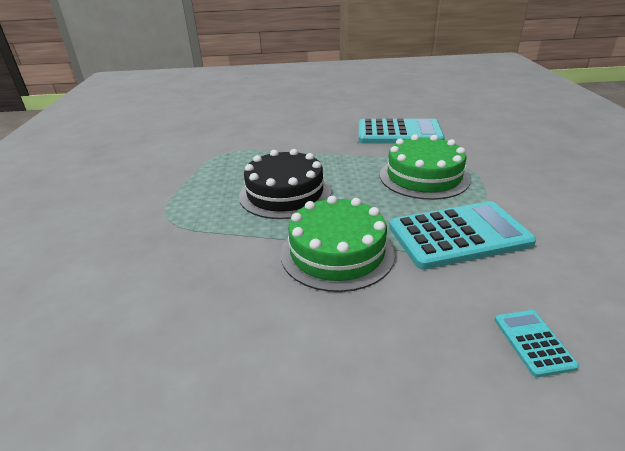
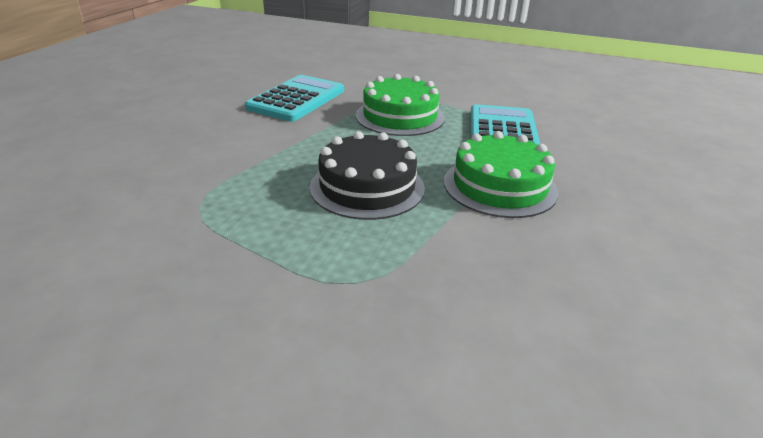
camera: 70 degrees left, 0 degrees up
turquoise calculator [495,310,579,377] -> none

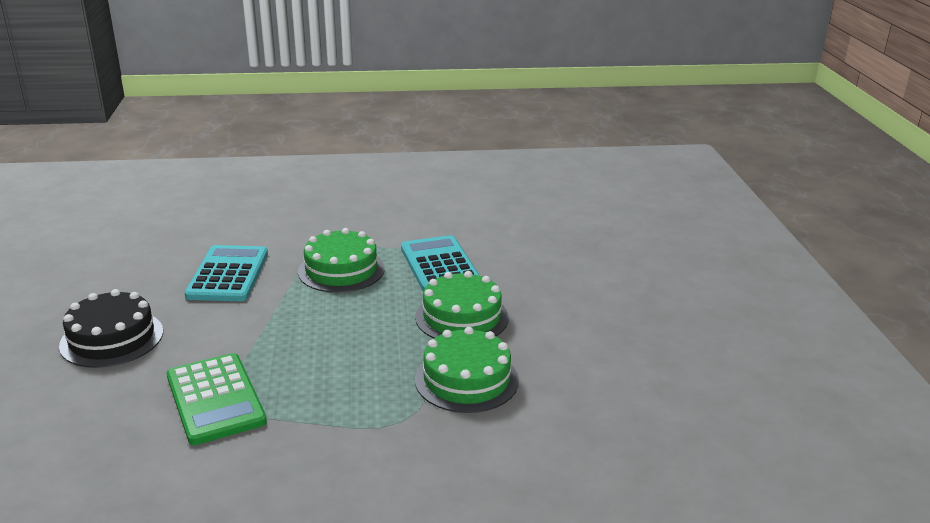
camera: 25 degrees left, 5 degrees down
black cake [310,131,425,220] -> black cake moved to [59,289,163,368]
none -> green calculator [167,353,267,445]
none -> green cake [415,327,519,413]

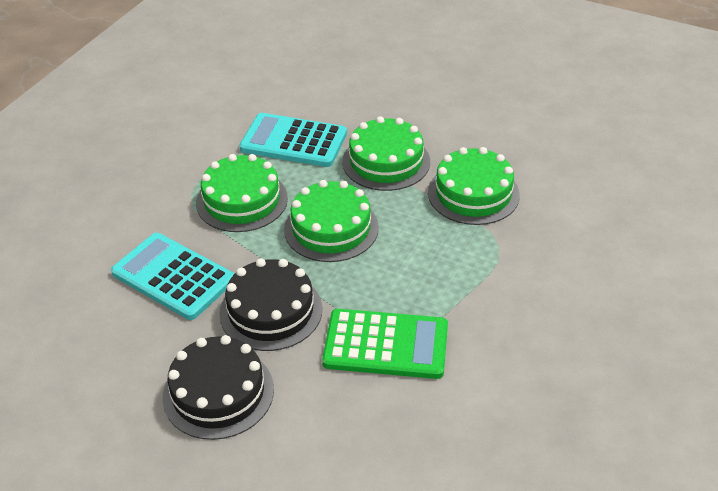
camera: 55 degrees left, 15 degrees up
none -> black cake [219,258,322,351]
none -> green cake [284,180,379,262]

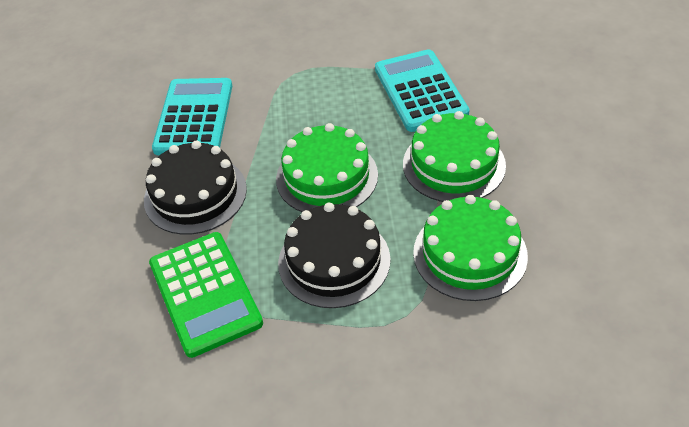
camera: 60 degrees right, 5 degrees up
black cake [163,335,274,440] -> black cake moved to [278,202,391,308]
green cake [196,154,288,232] -> none

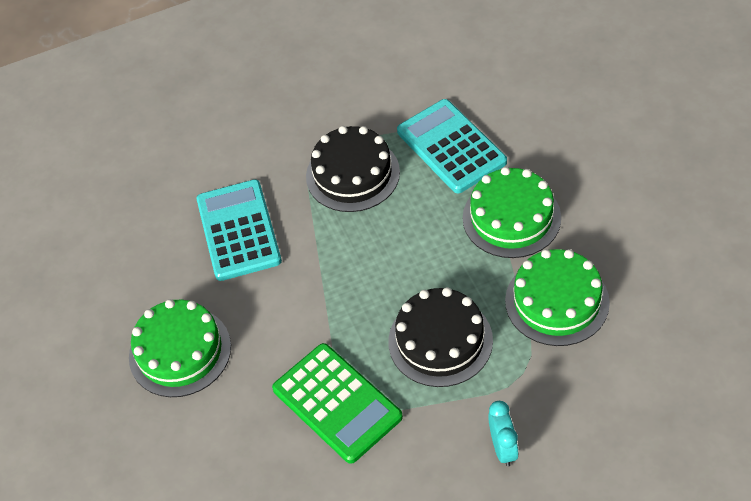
camera: 15 degrees left, 5 degrees up
black cake [144,141,247,235] -> black cake moved to [306,126,400,212]
green cake [276,123,378,212] -> green cake moved to [129,299,231,397]
none -> turquoise clock [488,401,519,466]

